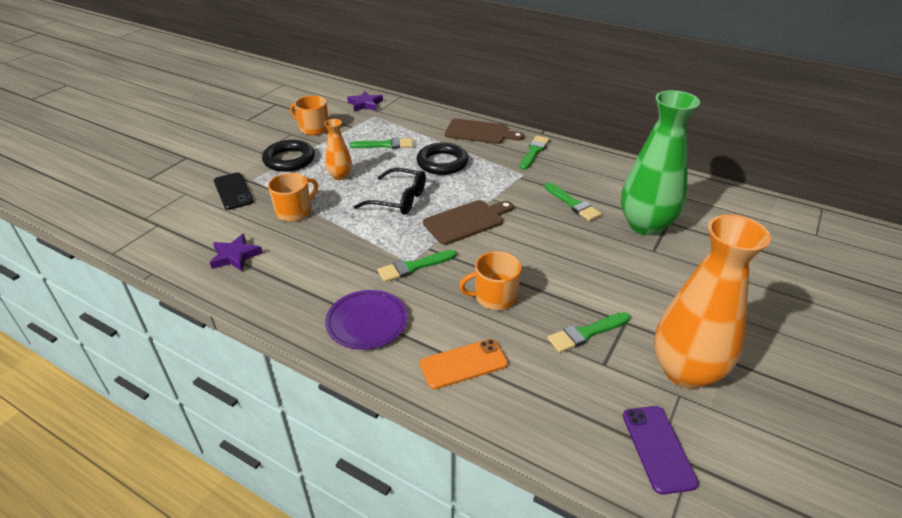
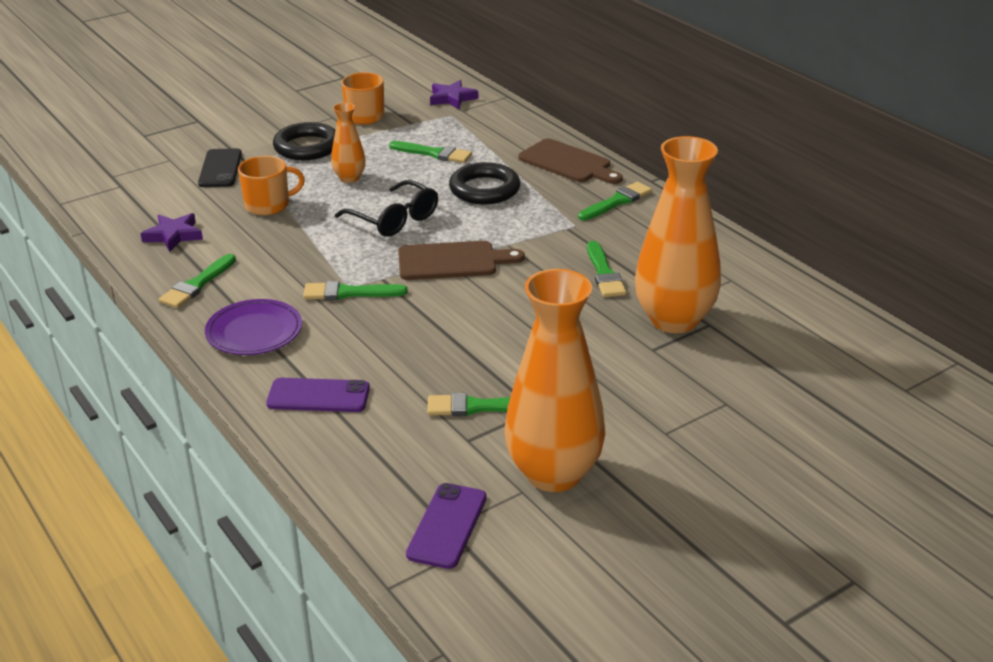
camera: 25 degrees right, 5 degrees down
orange phone [420,339,508,389] -> purple phone [266,378,370,412]
orange mug [459,251,521,310] -> none
green vase [621,90,700,235] -> orange vase [635,136,721,333]
none -> green brush [159,254,236,308]

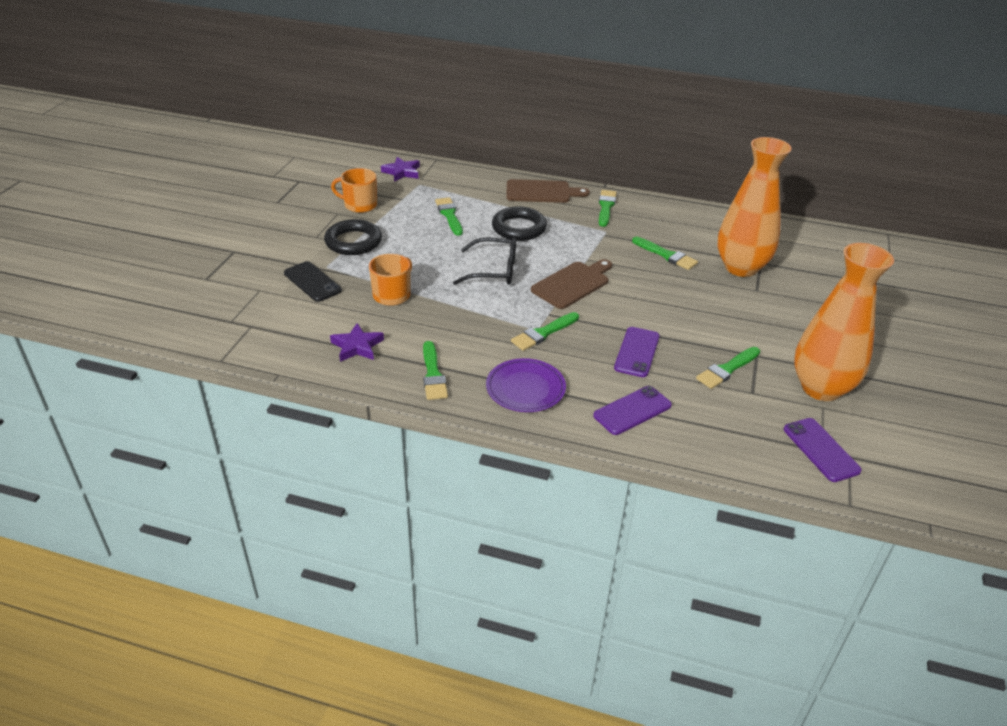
camera: 40 degrees left, 5 degrees up
orange vase [331,103,366,183] -> none
green brush [389,141,472,163] -> green brush turned 90 degrees counterclockwise [435,197,463,236]
none -> purple phone [614,327,660,377]

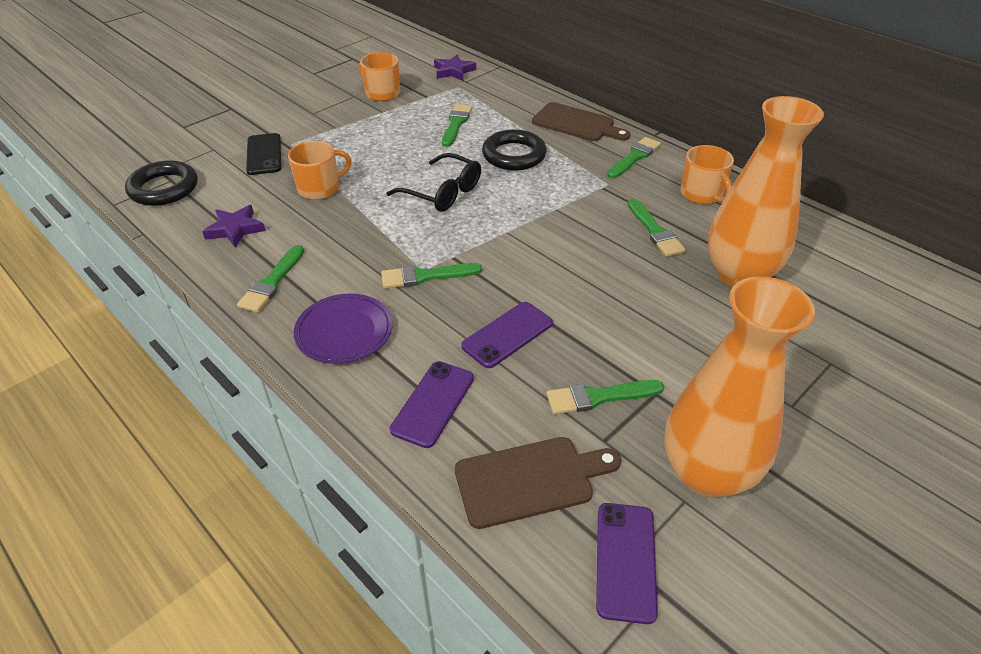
camera: 30 degrees right, 5 degrees up
black ring [324,219,382,255] -> black ring moved to [125,160,198,206]
brown cutting board [531,259,612,309] -> brown cutting board moved to [455,437,621,529]
purple phone [593,386,672,435] -> purple phone turned 60 degrees counterclockwise [390,361,474,448]
none -> orange mug [680,145,734,204]

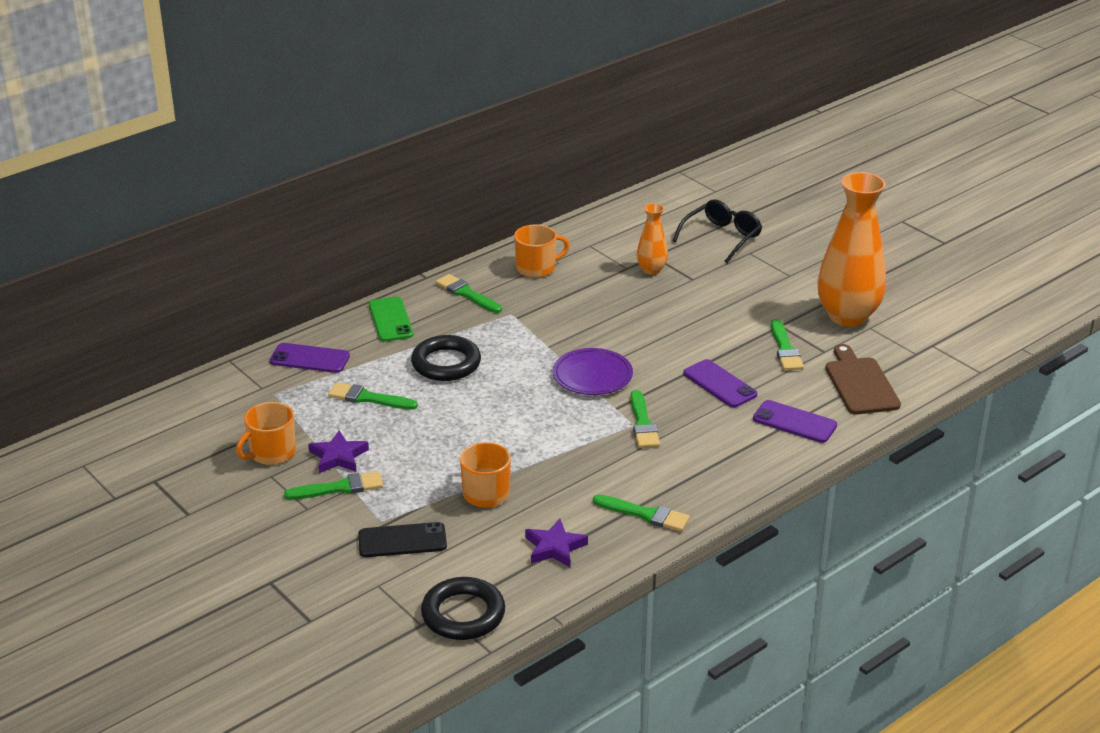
camera: 85 degrees left, 10 degrees down
purple plate [294,293,393,364] -> purple plate moved to [553,348,633,395]
black glasses [387,153,481,212] -> black glasses moved to [673,199,762,263]
purple star [434,54,476,80] -> purple star moved to [308,430,369,473]
brown cutting board [532,102,630,141] -> green phone [369,297,413,342]
purple phone [596,503,658,624] -> purple phone moved to [270,343,350,373]
green brush [628,199,686,257] -> green brush moved to [284,471,383,500]
orange vase [708,96,824,287] -> orange vase [636,203,668,275], size x0.49

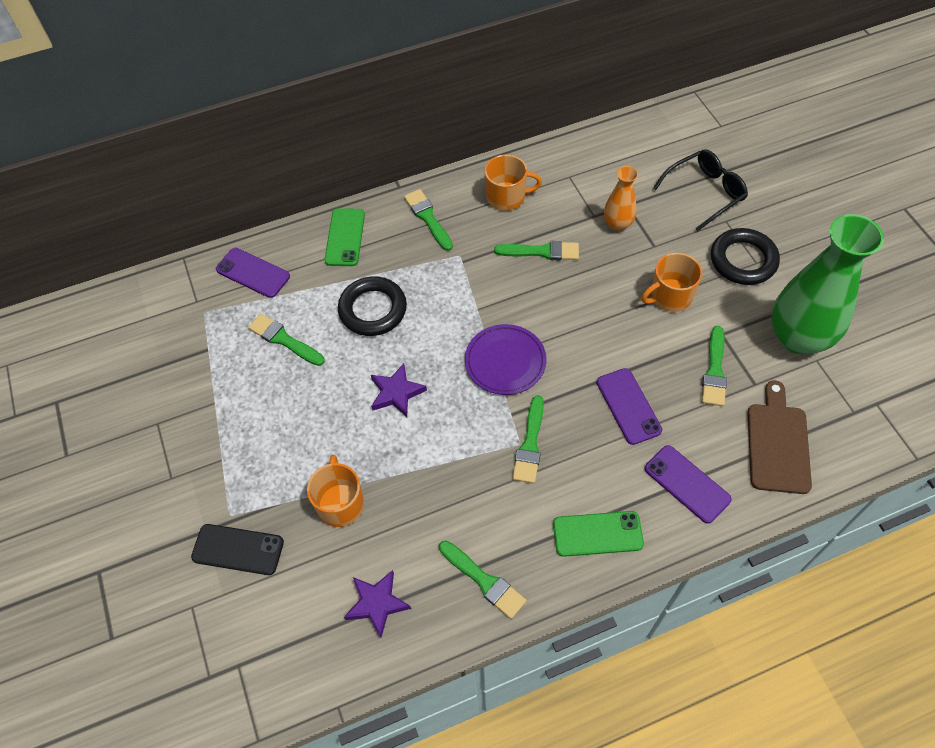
camera: 20 degrees right, 25 degrees up
orange mug [236,402,296,465] -> orange mug moved to [641,253,702,312]
green brush [284,471,383,500] -> green brush moved to [494,241,579,260]
purple star [308,430,369,473] -> purple star moved to [371,363,427,417]
black ring [421,577,505,640] -> black ring moved to [711,228,780,285]
orange vase [818,172,886,327] -> green vase [771,214,884,354]
none -> green phone [553,511,644,557]

